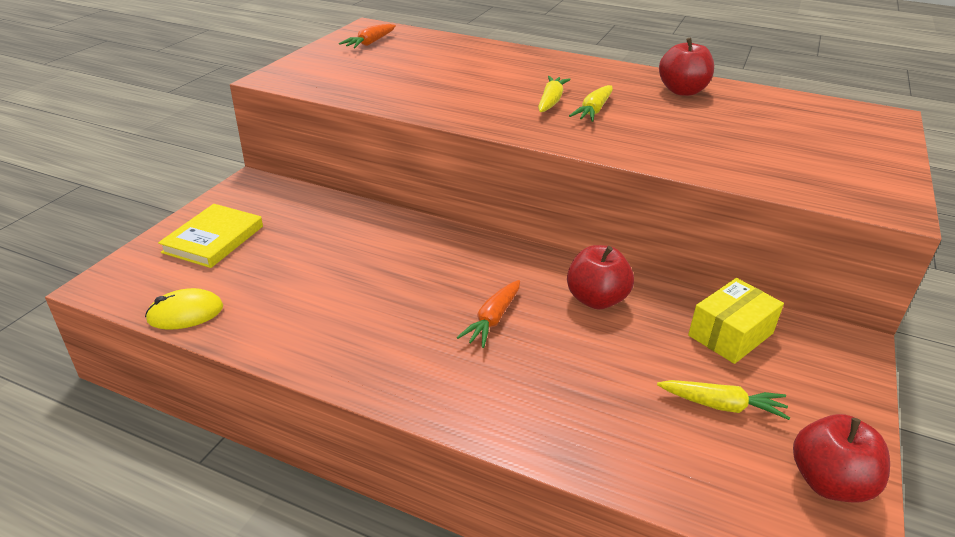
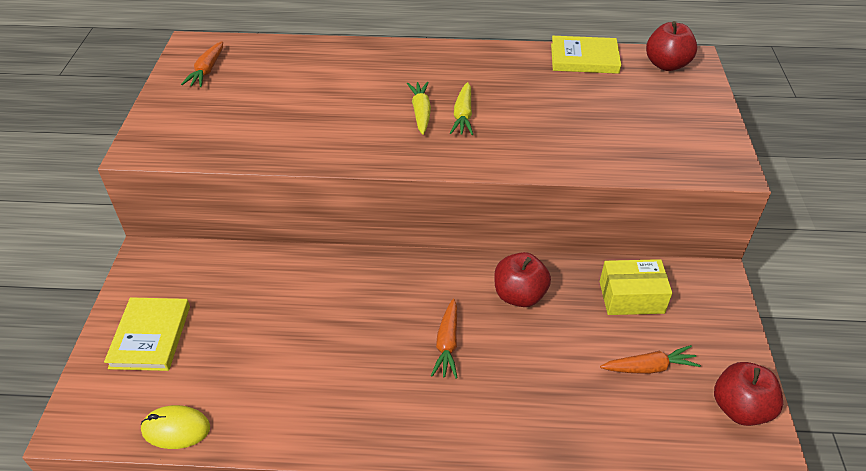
camera: 20 degrees left, 10 degrees up
yellow mouse [145,288,223,330] -> yellow mouse turned 45 degrees clockwise [141,405,210,449]
yellow carrot [657,380,790,420] -> orange carrot [600,345,701,374]
red apple [659,38,714,96] -> red apple moved to [646,21,697,71]
yellow box [688,278,784,364] -> yellow box turned 60 degrees clockwise [600,259,672,315]
none -> yellow book [551,36,621,74]

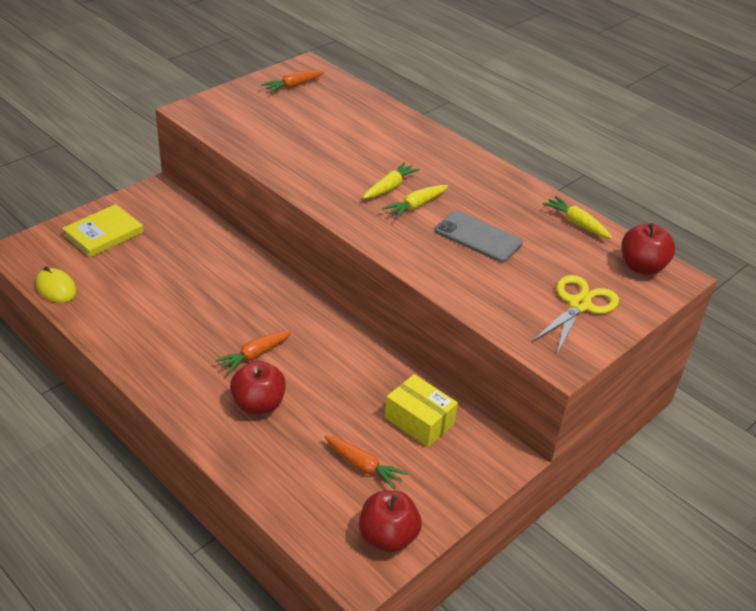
camera: 40 degrees right, 5 degrees down
red apple [494,252,551,307] -> red apple moved to [230,361,286,414]
yellow book [551,36,621,74] -> yellow carrot [543,196,613,239]
none -> grey phone [435,211,523,262]
none -> yellow scissors [532,275,619,354]

